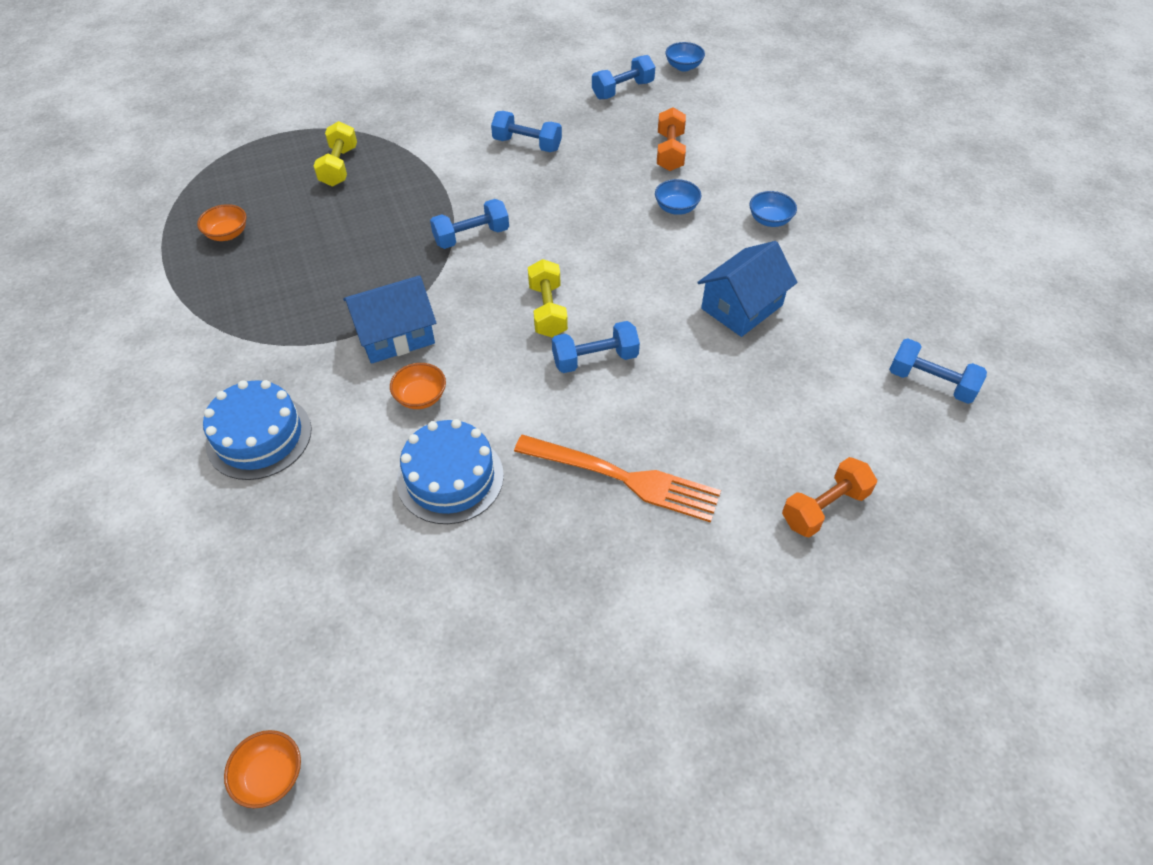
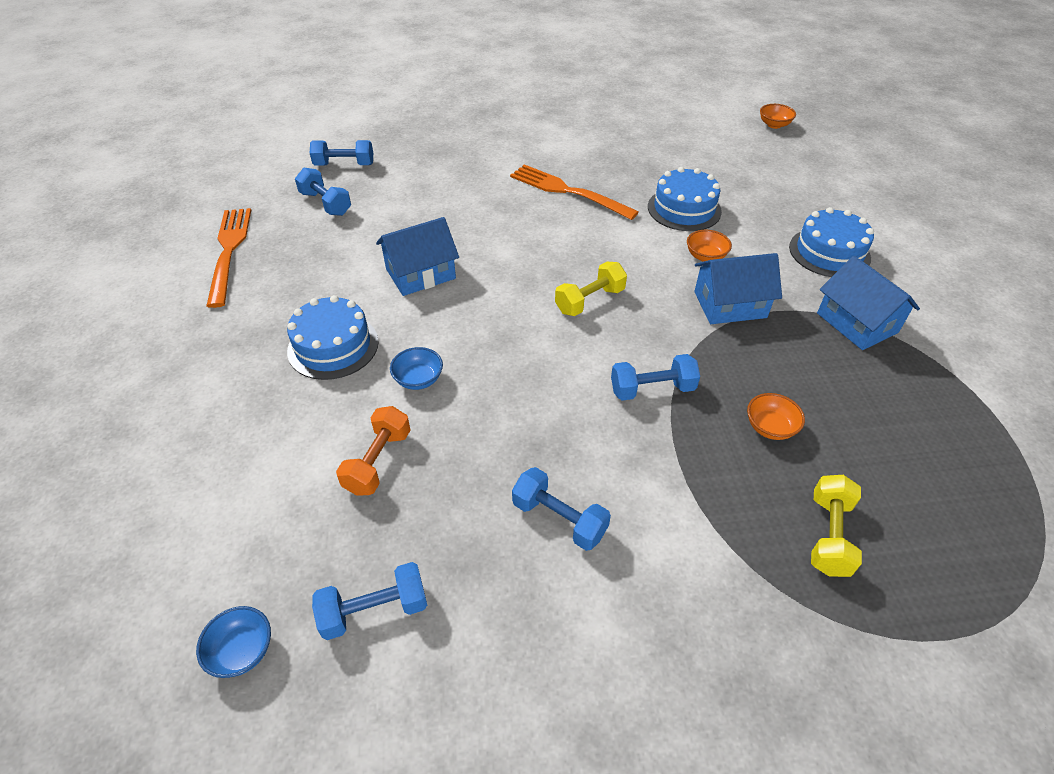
camera: 165 degrees left, 5 degrees down
orange bowl [197,204,247,241] -> orange bowl moved to [747,393,805,440]
yellow dumbbell [528,259,568,337] -> yellow dumbbell turned 45 degrees clockwise [555,262,627,316]
blue dumbbell [552,321,640,373] -> blue dumbbell moved to [310,140,373,166]
blue bowl [749,191,797,227] -> blue cake [287,295,379,380]
orange dumbbell [782,457,877,538] -> none
none -> orange fork [206,208,251,308]
none -> blue house [817,256,920,350]

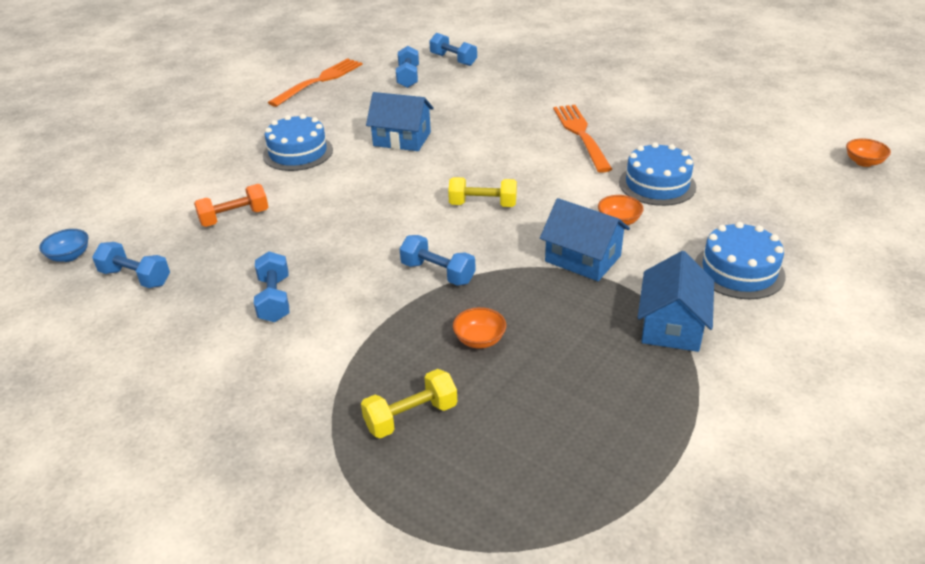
camera: 45 degrees right, 10 degrees down
blue bowl [390,347,443,390] -> none

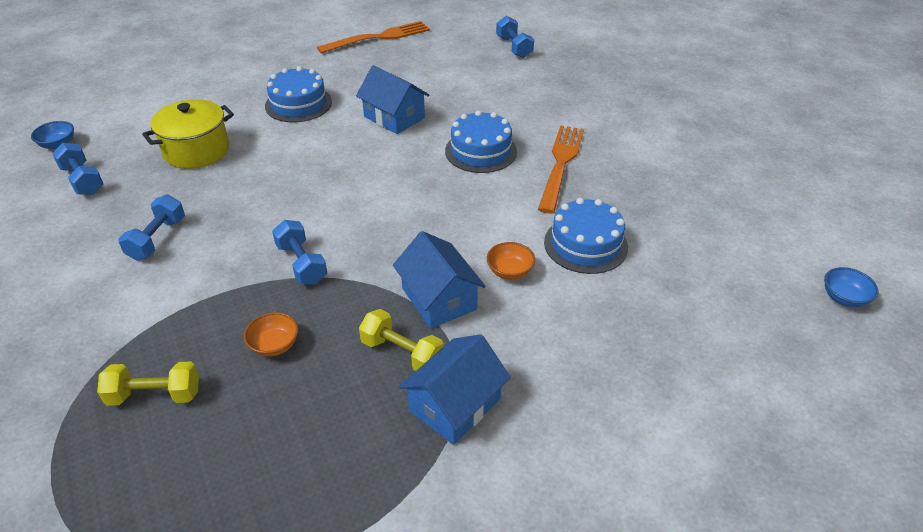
camera: 25 degrees right, 5 degrees up
orange dumbbell [194,184,268,227] -> yellow pot [142,99,234,169]
blue dumbbell [396,46,419,88] -> none
yellow dumbbell [448,177,517,207] -> yellow dumbbell moved to [359,309,444,371]
blue cake [695,222,786,299] -> blue cake moved to [445,110,517,173]
orange bowl [846,138,891,167] -> blue bowl [824,267,878,307]

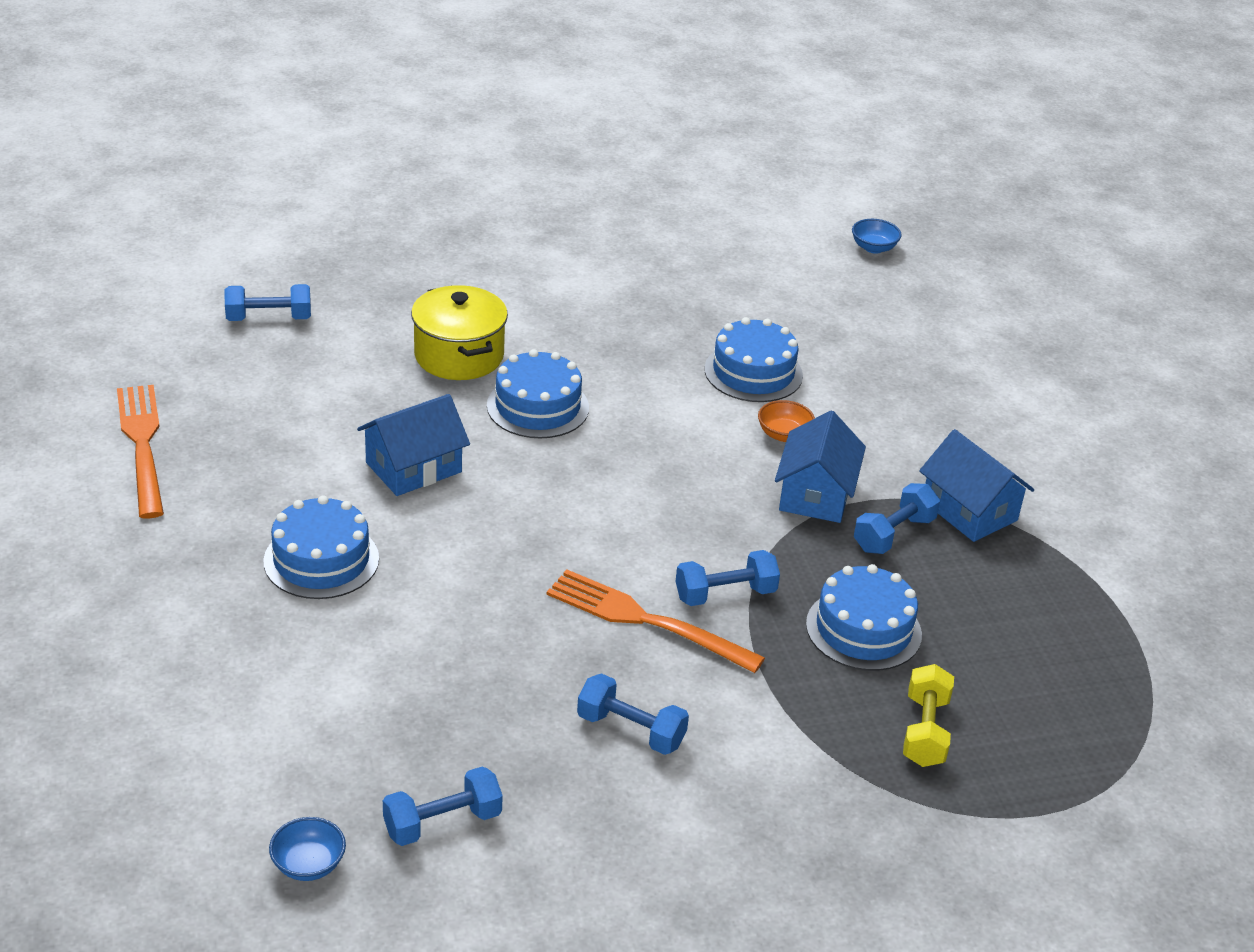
camera: 80 degrees left, 5 degrees down
yellow pot [142,99,234,169] -> yellow pot moved to [411,285,508,380]
orange bowl [244,312,298,357] -> blue cake [806,564,922,671]
yellow dumbbell [359,309,444,371] -> blue dumbbell [854,483,940,554]
blue house [393,231,486,329] -> blue house turned 60 degrees counterclockwise [775,411,866,523]
orange fork [538,125,584,213] -> orange fork moved to [547,569,765,673]

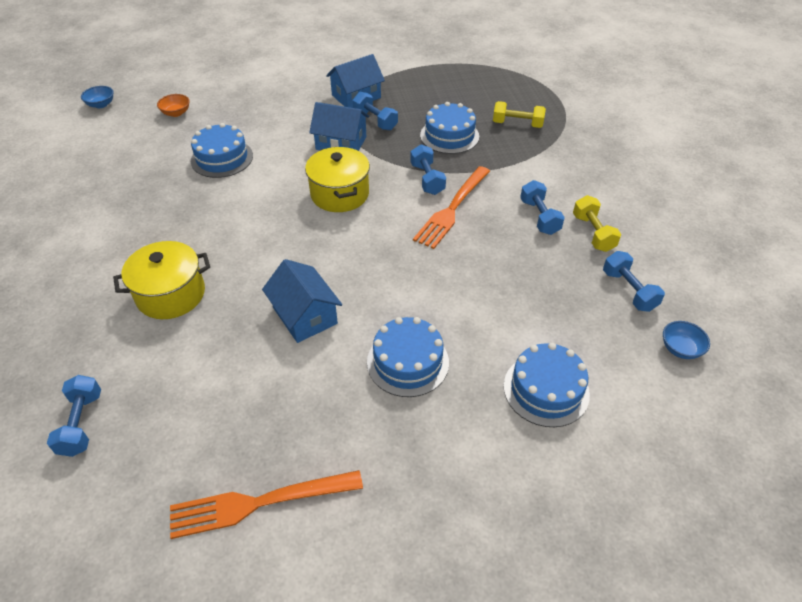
camera: 85 degrees left, 10 degrees up
blue cake [487,349,589,438] -> blue cake moved to [504,343,590,427]
blue dumbbell [577,673,689,755] -> blue dumbbell turned 45 degrees counterclockwise [520,180,565,235]
orange bowl [758,400,815,442] -> orange bowl moved to [157,94,190,117]
none -> yellow pot [305,147,370,212]
none -> yellow dumbbell [573,195,621,252]

